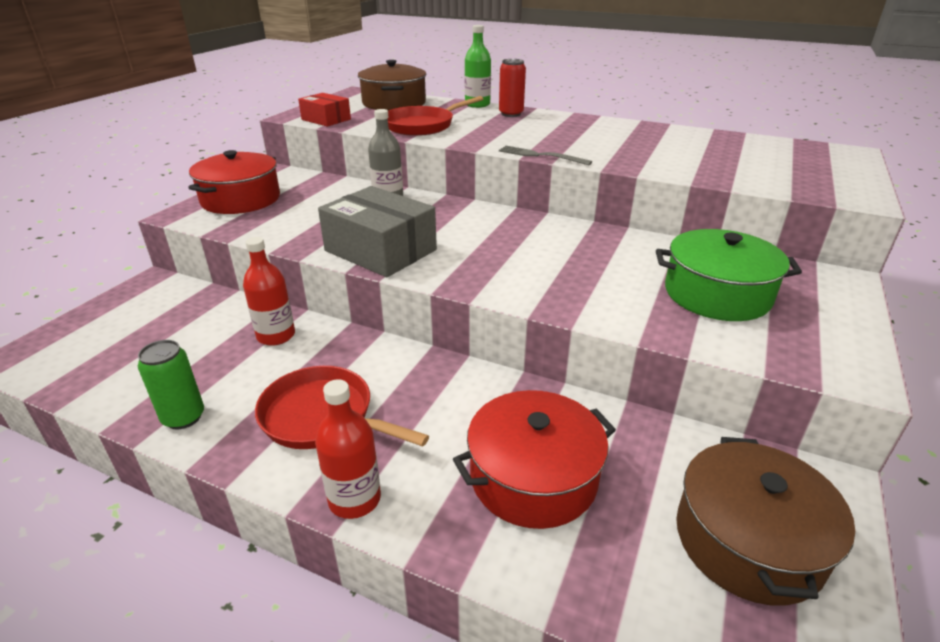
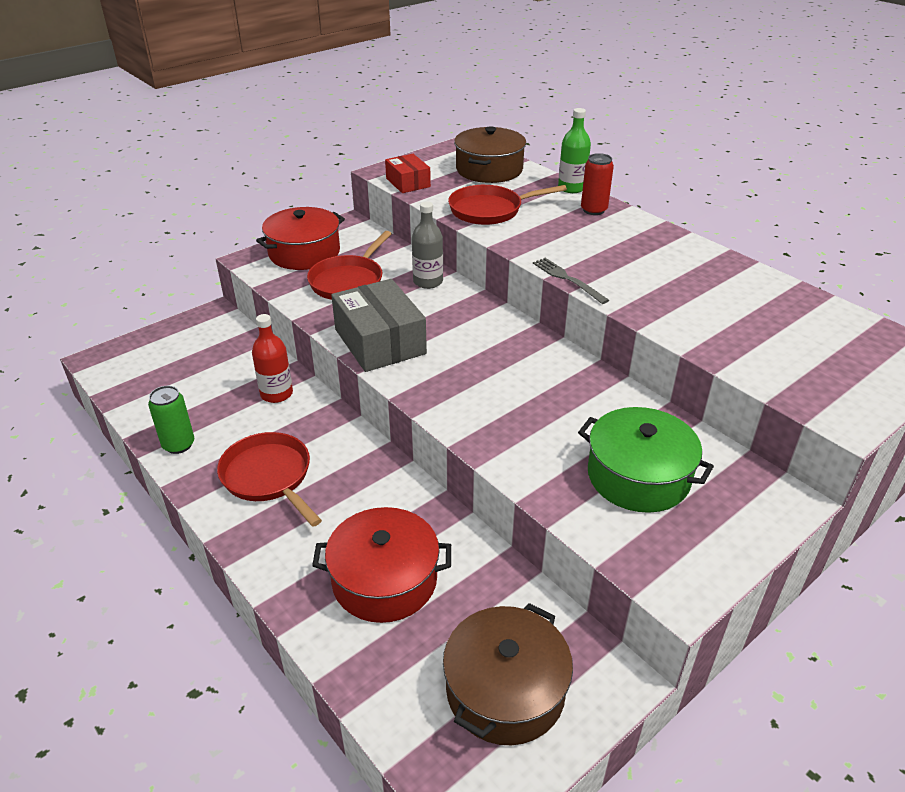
camera: 25 degrees right, 5 degrees up
red bottle [315,379,381,519] -> none
none -> red pan [307,231,392,300]

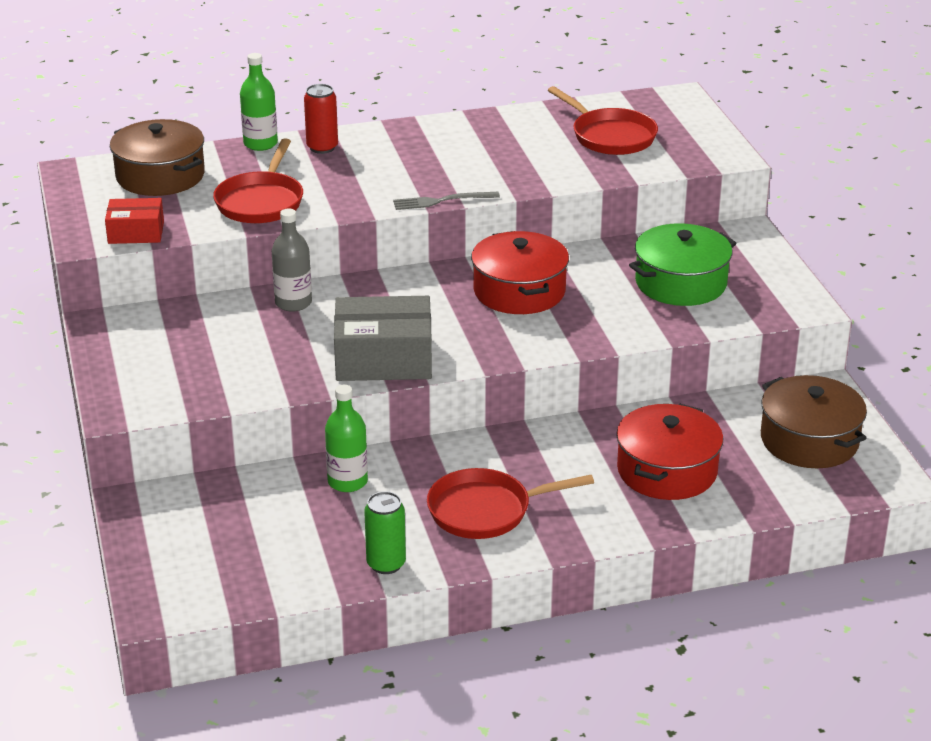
camera: 65 degrees left, 5 degrees down
red bottle [252,314,293,403] -> green bottle [325,385,368,492]
red pot [256,207,345,270] -> red pot moved to [471,231,569,314]
red pan [307,231,392,300] -> red pan moved to [548,86,658,155]

